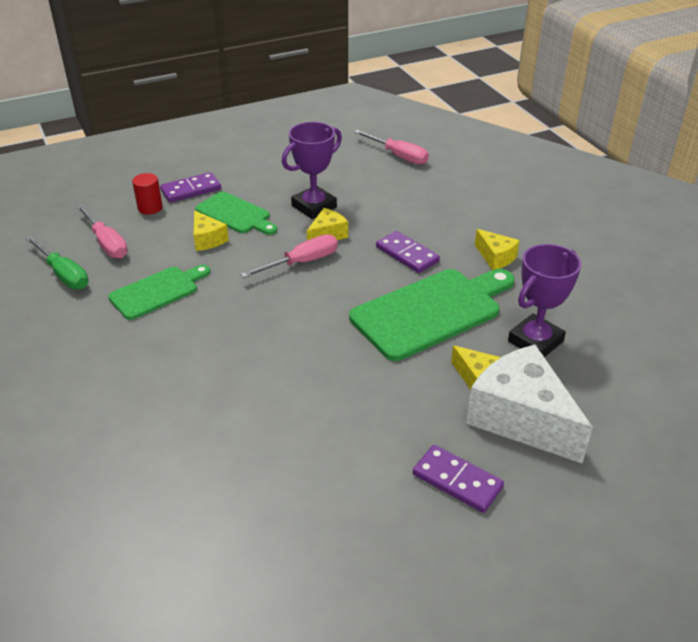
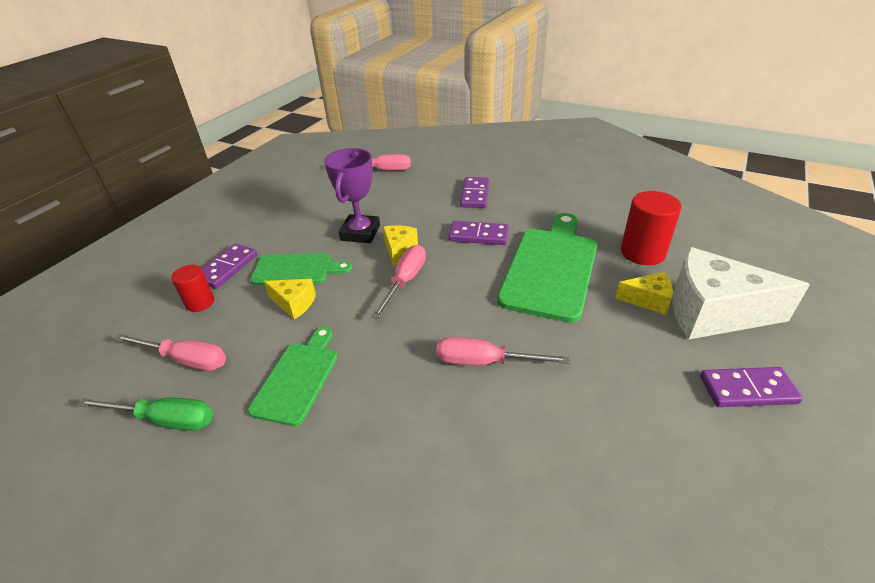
camera: 35 degrees left, 0 degrees up
yellow cheese [475,229,520,270] -> none
purple trophy [508,244,581,357] -> red cylinder [621,191,681,265]
none -> pink screwdriver [436,337,570,365]
none -> purple domino [460,177,489,208]

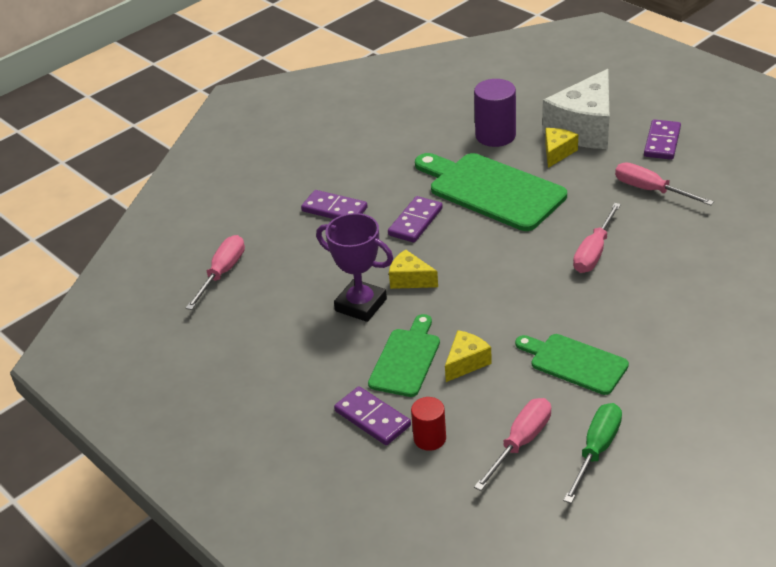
camera: 70 degrees left, 0 degrees up
pink screwdriver [371,245,426,319] -> pink screwdriver moved to [615,163,714,205]
red cylinder [621,191,681,265] -> purple cylinder [474,79,516,147]

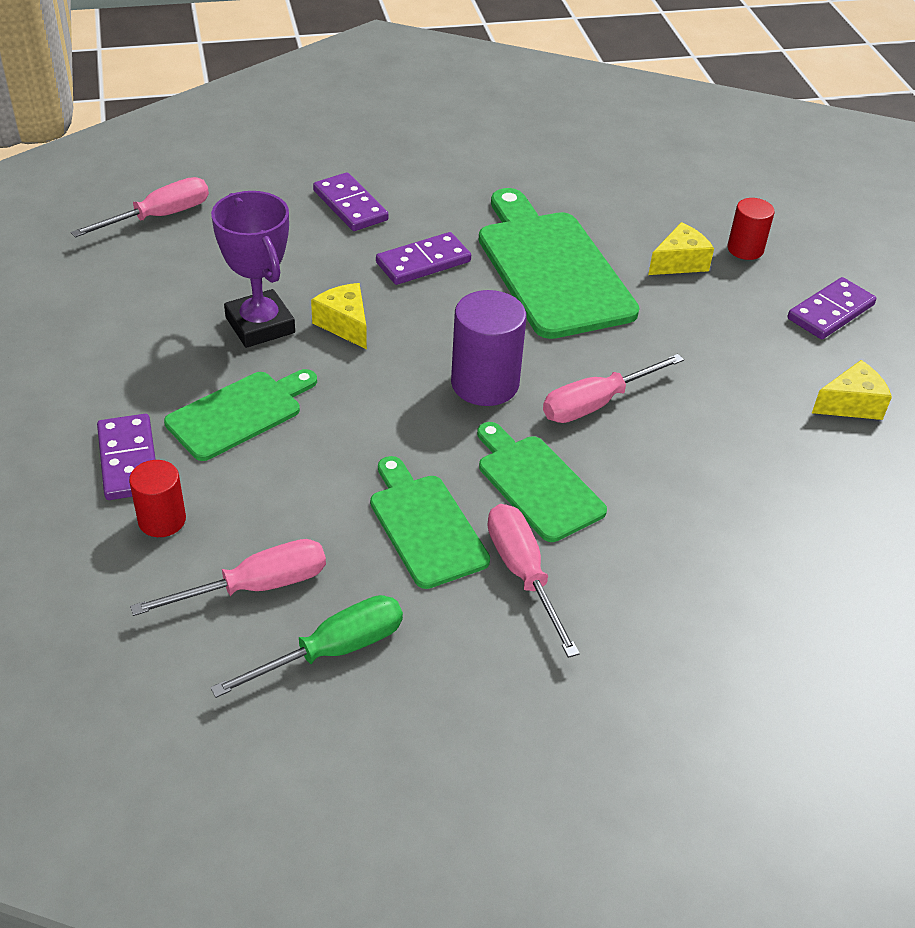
camera: 25 degrees right, 5 degrees up
yellow cheese [445,330,492,382] -> yellow cheese moved to [812,360,892,420]
purple cylinder [474,79,516,147] -> purple cylinder moved to [451,290,526,406]
white cheese [543,69,609,149] -> red cylinder [727,198,775,260]
pink screwdriver [615,163,714,205] -> pink screwdriver moved to [487,504,580,658]
none -> green cutting board [477,422,607,542]

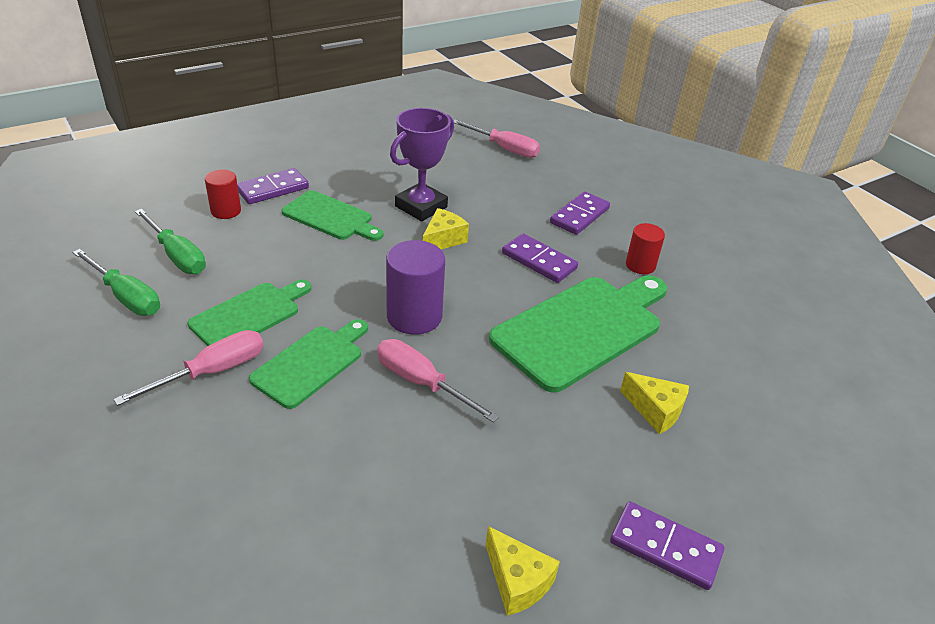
camera: 70 degrees right, 5 degrees down
pink screwdriver [130,539,326,616] -> green screwdriver [135,209,206,274]
red cylinder [727,198,775,260] -> red cylinder moved to [626,223,665,274]

